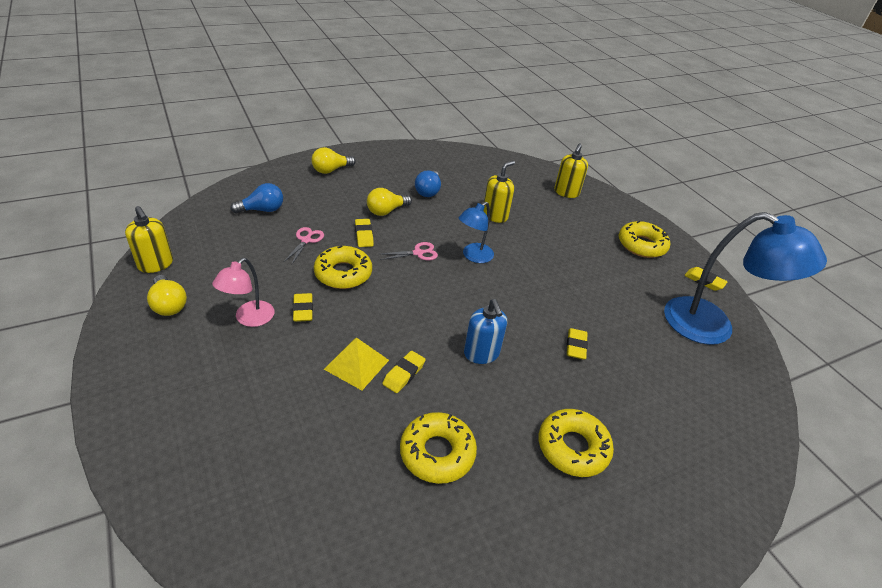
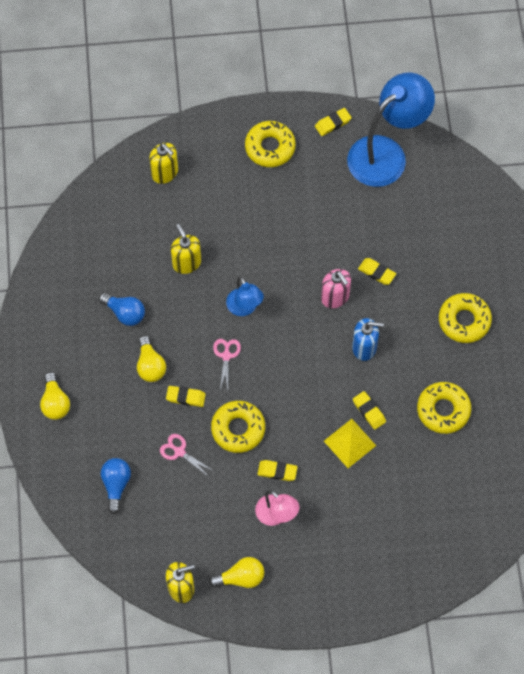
camera: 65 degrees left, 25 degrees up
none -> pink soap dispenser [321,269,351,308]

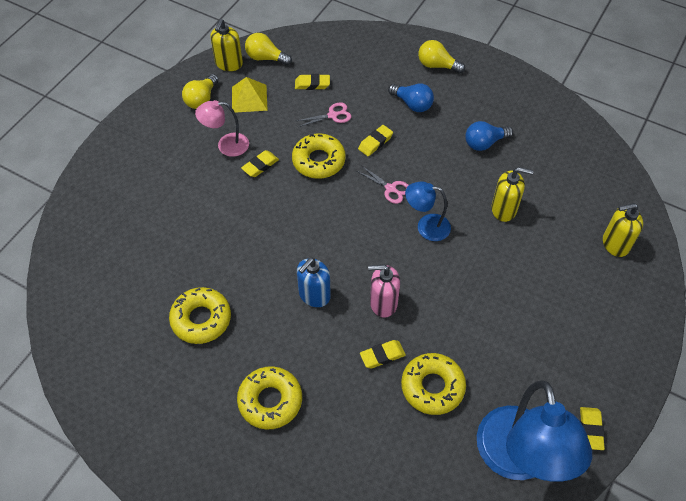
camera: 125 degrees right, 10 degrees down
blue light bulb [101,458,131,514] -> blue light bulb moved to [388,84,434,112]
yellow light bulb [137,336,166,382] -> yellow light bulb moved to [245,33,292,65]
yellow donut [245,121,296,167] -> yellow donut moved to [401,353,466,415]
yellow pyramid [324,419,376,468] -> yellow pyramid moved to [232,77,268,113]
yellow eraser [353,391,386,430] -> yellow eraser moved to [295,74,330,90]

